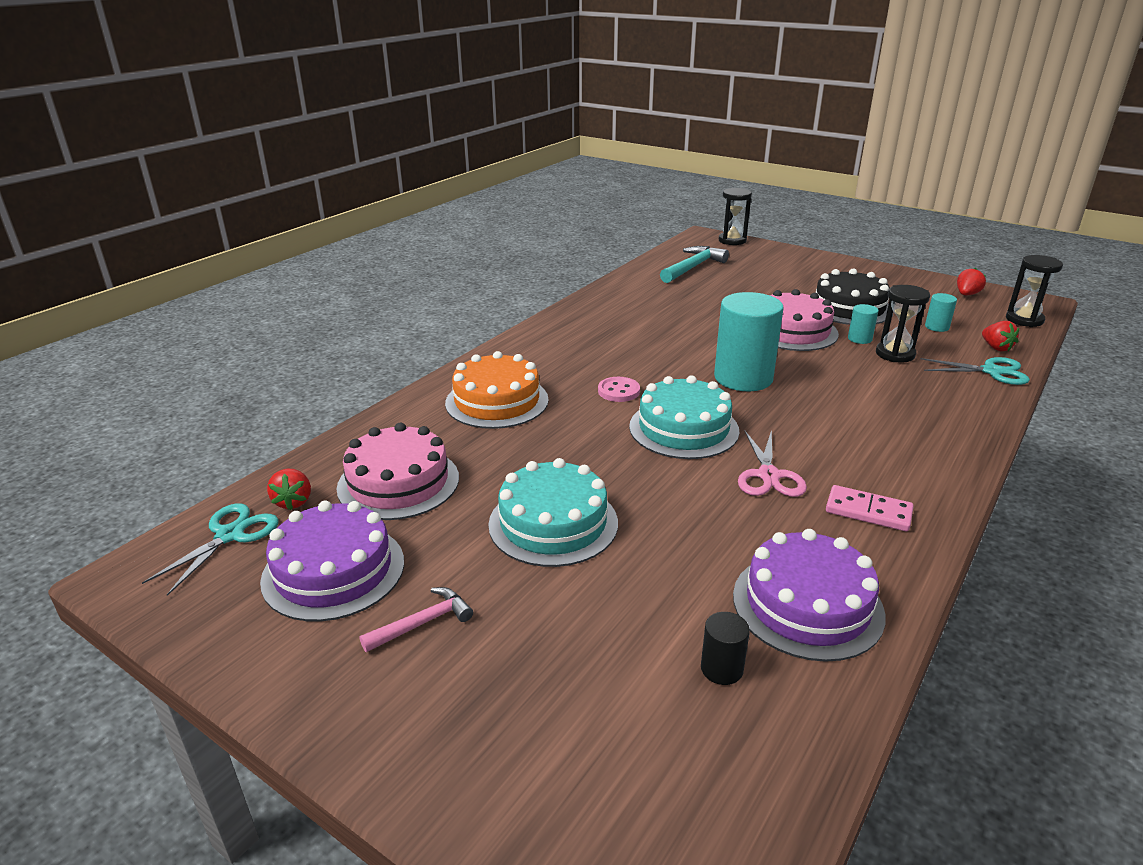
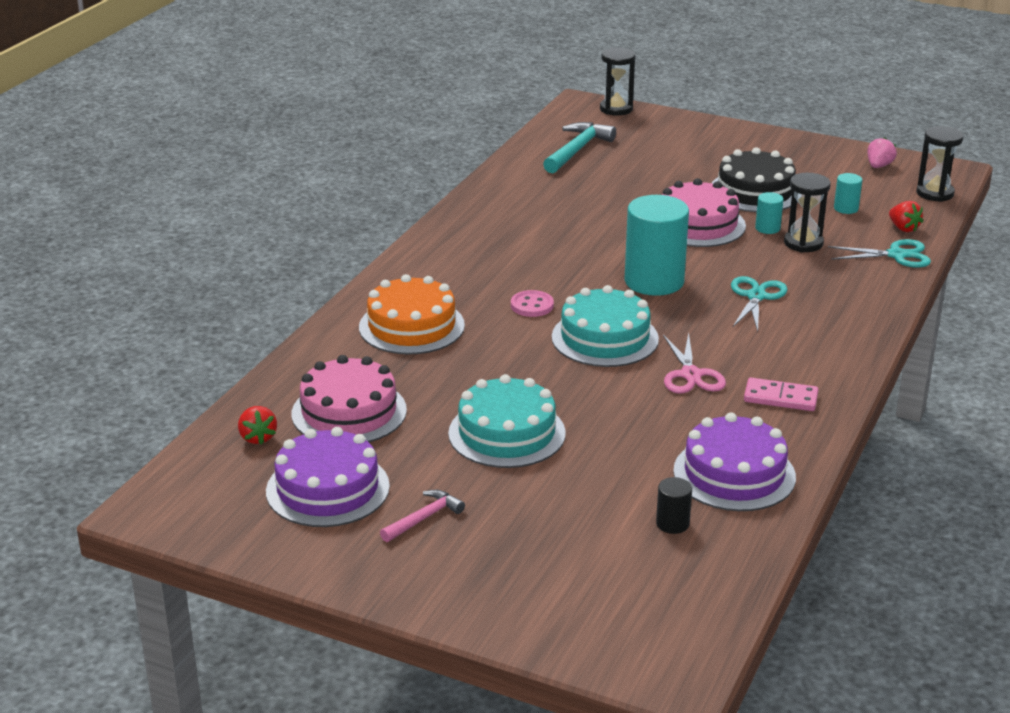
camera: 10 degrees left, 0 degrees up
turquoise scissors [142,503,279,596] -> turquoise scissors moved to [731,276,788,331]
red strawberry [957,268,986,295] -> pink strawberry [867,137,897,168]

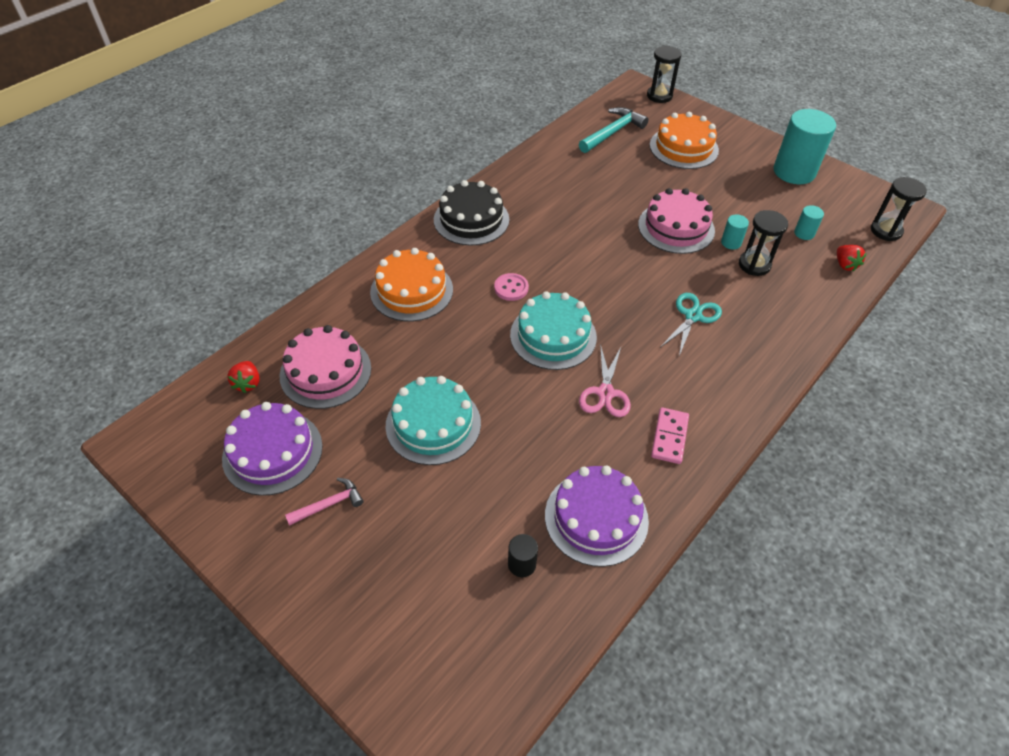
camera: 15 degrees right, 20 degrees up
turquoise cylinder [624,195,689,296] -> turquoise cylinder moved to [774,109,836,184]
black cake [712,147,798,212] -> black cake moved to [434,180,509,246]
pink domino [744,378,818,411] -> pink domino turned 75 degrees clockwise [651,407,689,464]
turquoise scissors [828,239,931,268] -> none
pink strawberry [867,137,897,168] -> none
none -> orange cake [650,112,719,169]

